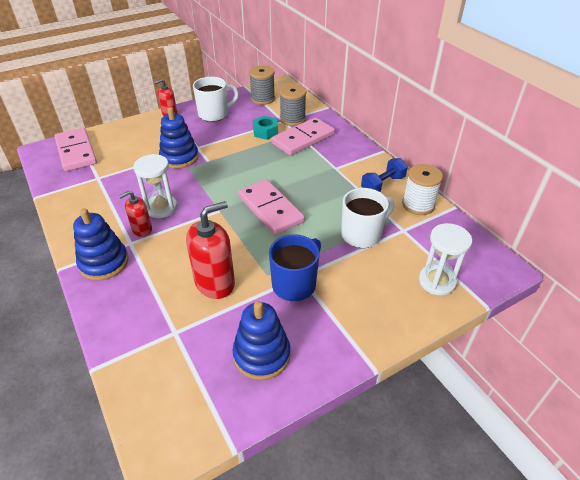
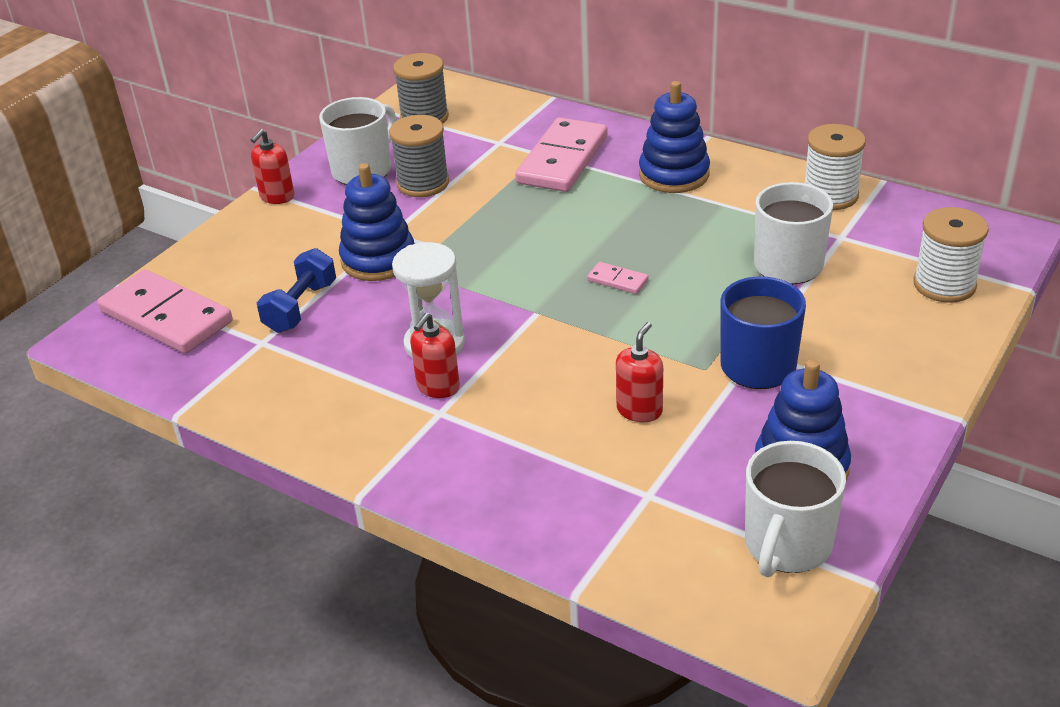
camera: 25 degrees left, 5 degrees down
blue stacking toy [73,208,128,281] -> blue stacking toy moved to [639,81,710,193]
red soap dispenser [186,201,235,299] -> red soap dispenser [616,322,663,422], size x0.57
pink domino [238,179,305,235] -> pink domino [587,262,648,294], size x0.43
turquoise nut [253,116,278,140] -> none
grey spool [279,84,306,126] -> grey spool moved to [389,115,449,197]
blue dumbbell [361,158,408,192] -> blue dumbbell moved to [257,248,336,333]
white hourglass [419,223,472,296] -> white spool [913,207,989,303]
none -> white mug [745,441,846,577]

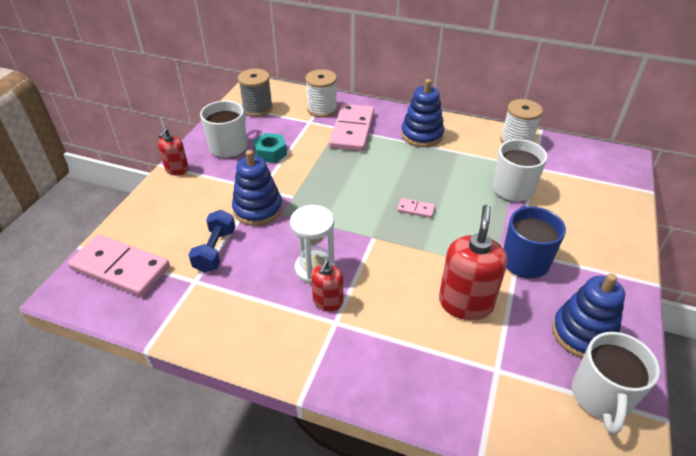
camera: 15 degrees left, 5 degrees up
grey spool [389,115,449,197] -> turquoise nut [253,133,287,163]
red soap dispenser [616,322,663,422] -> red soap dispenser [439,205,508,320], size x1.75
white spool [913,207,989,303] -> white spool moved to [305,69,337,118]

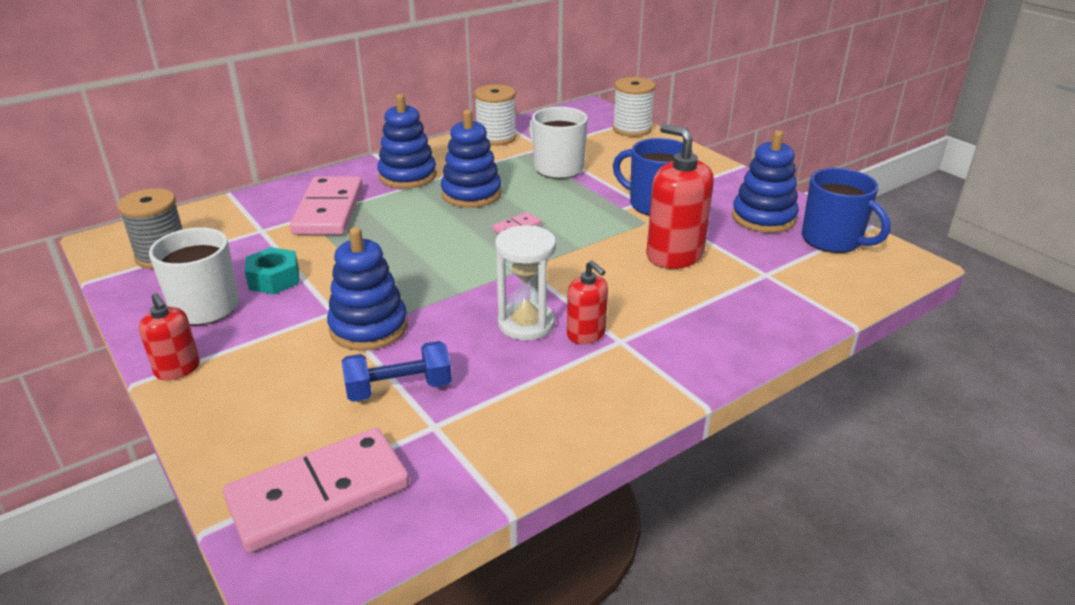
camera: 55 degrees left, 10 degrees down
blue dumbbell [189,210,235,273] -> blue dumbbell turned 60 degrees counterclockwise [342,341,452,402]
white spool [305,69,337,118] -> white spool moved to [613,77,656,137]
pink domino [329,104,374,152] -> pink domino turned 45 degrees clockwise [290,176,363,235]
white mug [572,332,660,435] -> blue mug [802,168,891,253]
none -> blue stacking toy [441,110,502,208]

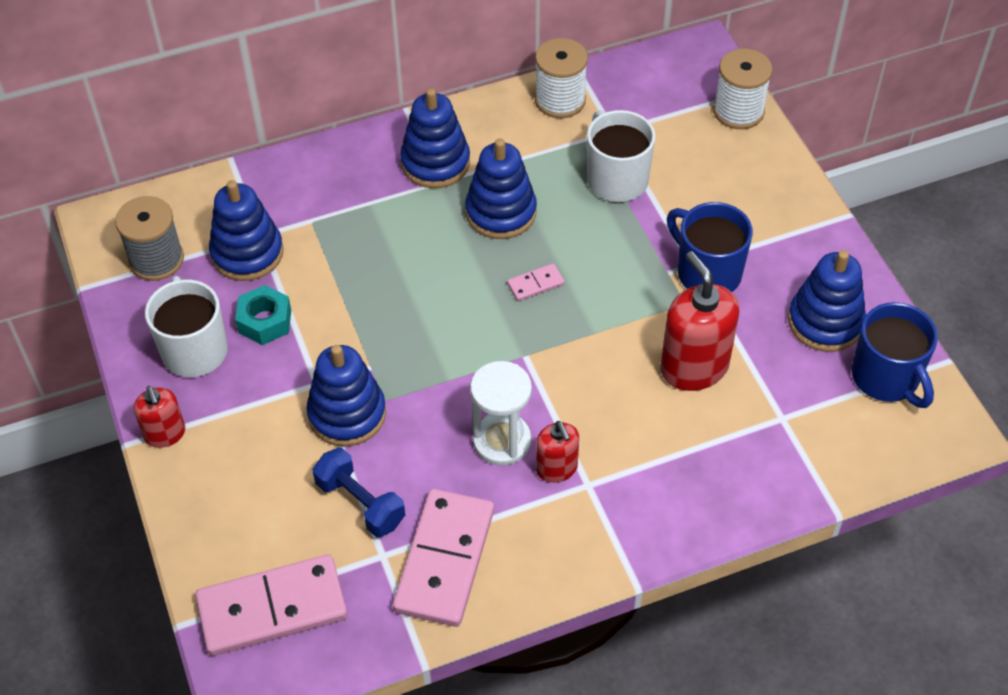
camera: 15 degrees right, 20 degrees up
pink domino [290,176,363,235] -> pink domino moved to [393,489,494,627]
blue dumbbell [342,341,452,402] -> blue dumbbell turned 45 degrees clockwise [312,448,405,537]
none -> blue stacking toy [209,180,283,281]

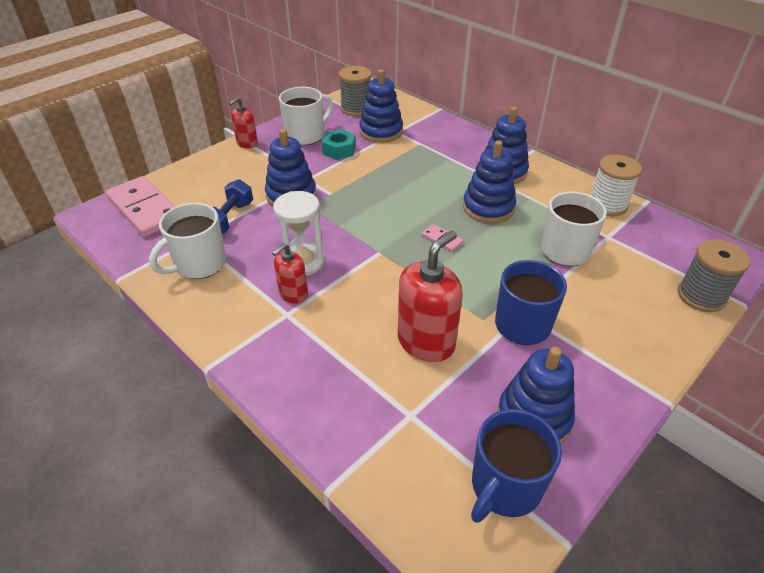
camera: 65 degrees right, 10 degrees down
pink domino [393,489,494,627] -> white mug [149,203,226,279]
white spool [713,49,772,129] -> grey spool [678,239,750,312]

